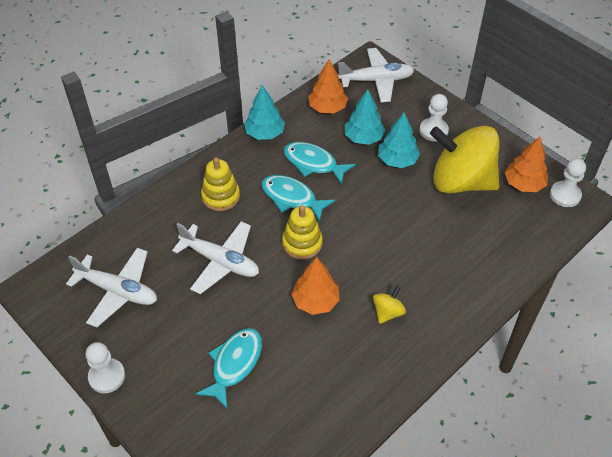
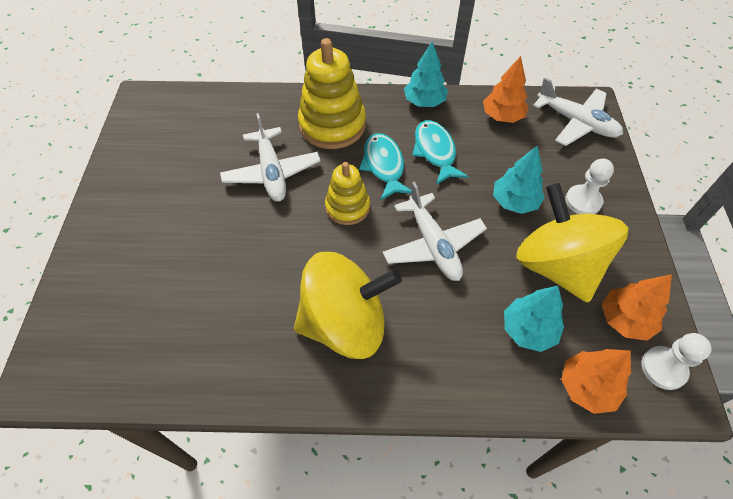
camera: 45 degrees right, 5 degrees up
white plane [66,248,157,327] -> white plane moved to [382,181,487,281]
white pawn [85,342,125,393] -> none
turquoise fish [196,328,262,410] -> none
yellow stacking toy [201,157,240,211] -> yellow stacking toy [298,38,366,149], size x1.67
orange tree [291,257,339,315] -> orange tree moved to [561,349,631,414]
turquoise tree [345,90,385,145] -> turquoise tree moved to [504,286,564,352]
yellow spinning top [373,285,406,324] -> yellow spinning top [294,252,402,359], size x2.49

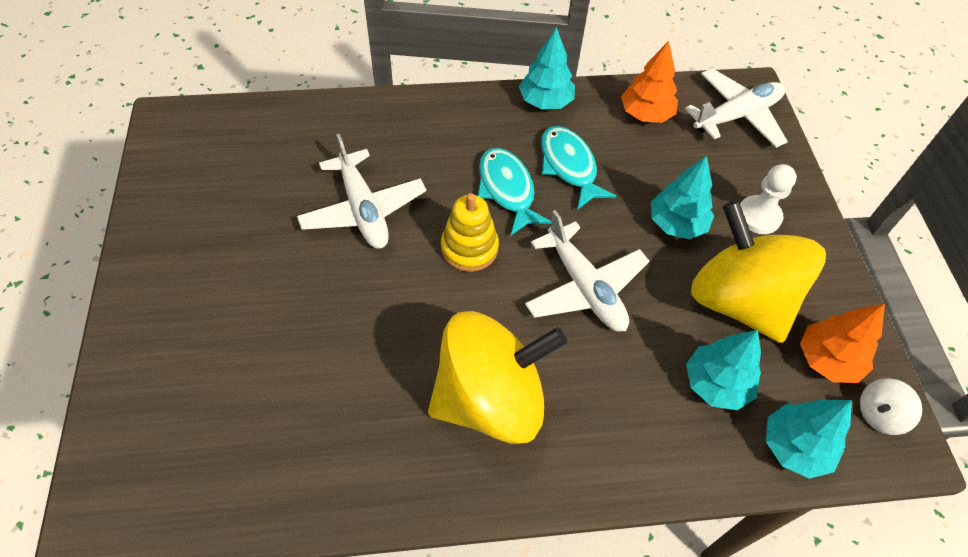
camera: 10 degrees left, 0 degrees up
yellow stacking toy [298,38,366,149] -> none
white plane [533,78,623,146] -> white plane turned 60 degrees counterclockwise [685,68,788,148]
orange tree [561,349,631,414] -> turquoise tree [766,400,852,479]
white pawn [641,333,712,390] -> white spinning top [860,378,922,435]

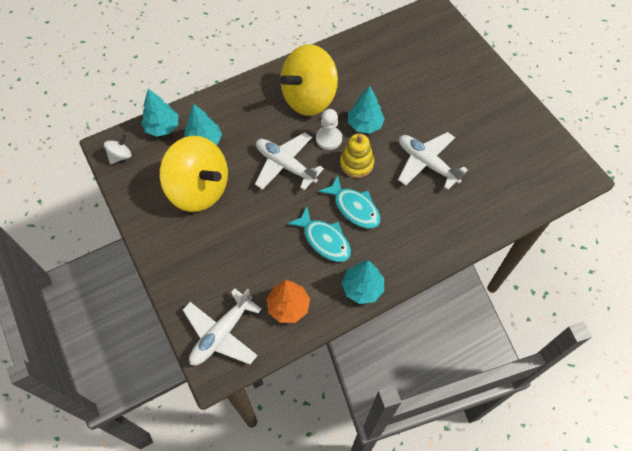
camera: 160 degrees right, 5 degrees up
turquoise tree [651,156,714,239] -> turquoise tree moved to [348,86,385,134]
white pawn [740,164,797,234] -> white pawn moved to [316,109,342,150]
orange tree [800,303,885,383] -> none

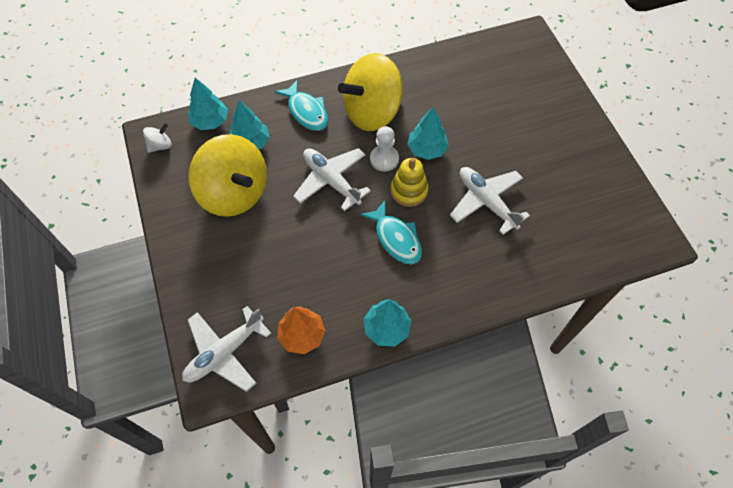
camera: 10 degrees right, 0 degrees up
turquoise fish [287,207,351,262] -> turquoise fish moved to [274,79,328,131]

